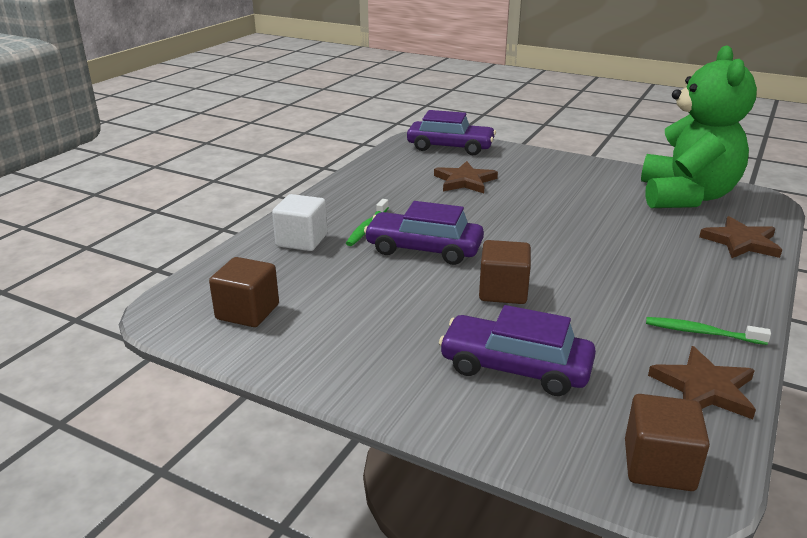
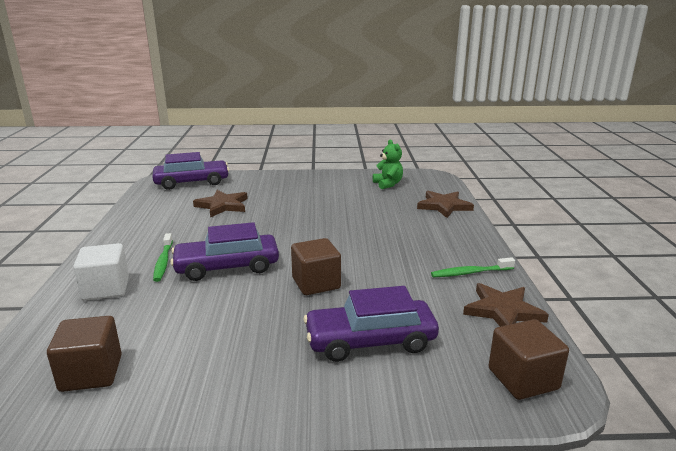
camera: 30 degrees left, 5 degrees down
green teddy bear [641,45,757,208] -> green teddy bear [373,139,403,189], size x0.41

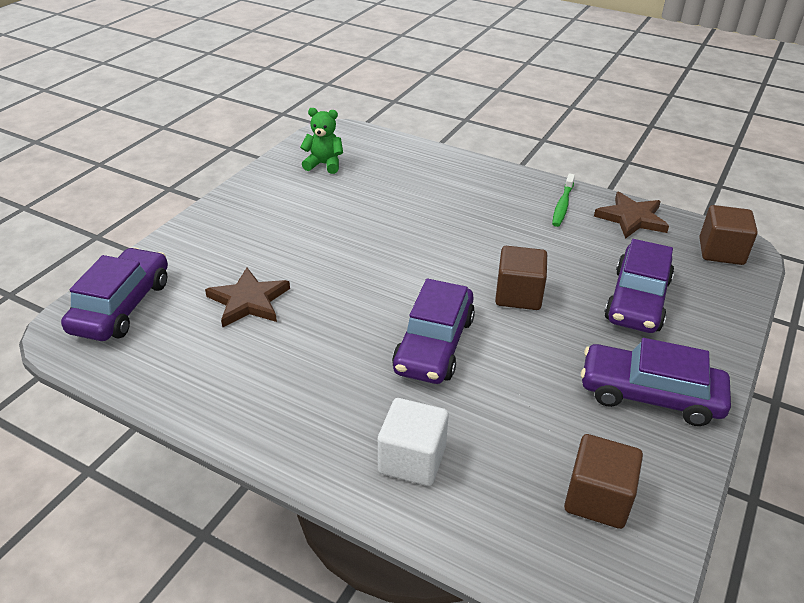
camera: 60 degrees left, 15 degrees up
green toothbrush [153,233,173,282] -> none
brown star [417,191,474,218] -> none
none -> purple car [581,338,731,426]

